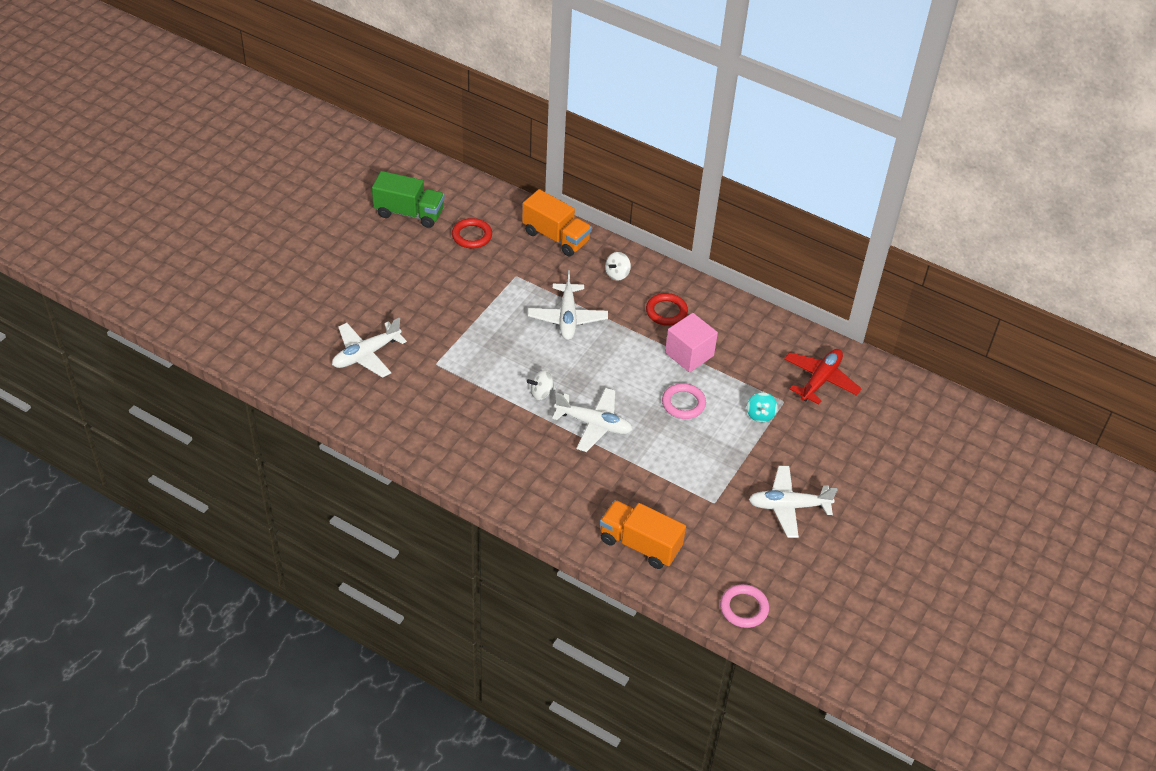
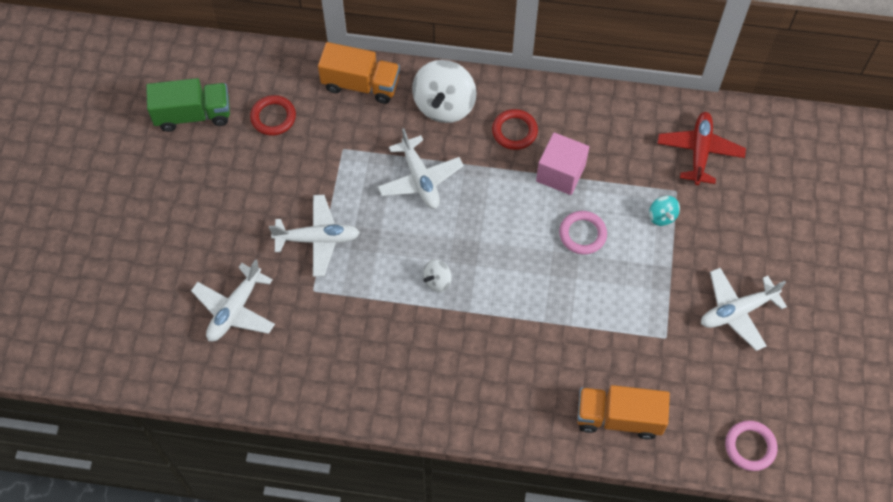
camera: 20 degrees left, 15 degrees up
white plane [552,388,633,452] -> white plane moved to [269,195,360,277]
white spinning top [605,252,631,281] -> white spinning top [412,60,477,123], size x2.07

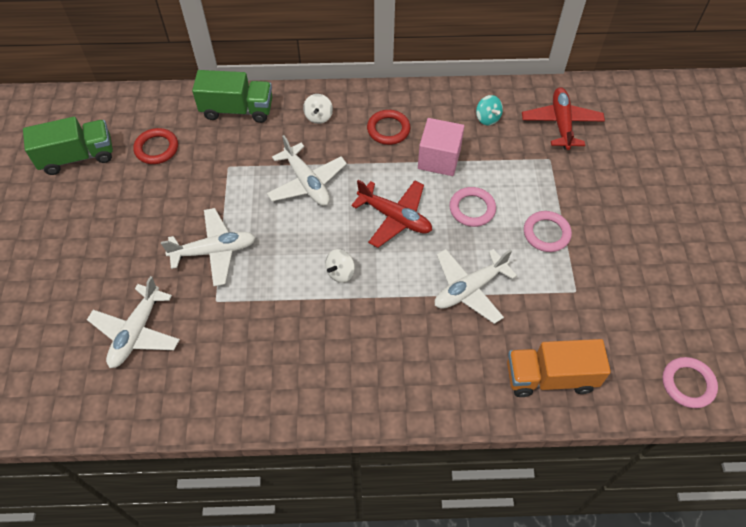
camera: 10 degrees left, 5 degrees down
orange truck [318,42,400,104] -> green truck [192,70,272,123]
white spinning top [412,60,477,123] -> white spinning top [303,94,333,124], size x0.48
turquoise spinning top [649,196,680,226] -> turquoise spinning top moved to [476,95,503,125]
white plane [701,268,787,351] -> white plane moved to [435,249,517,324]
none -> red plane [351,180,432,248]
none -> pink ring [524,211,572,252]

